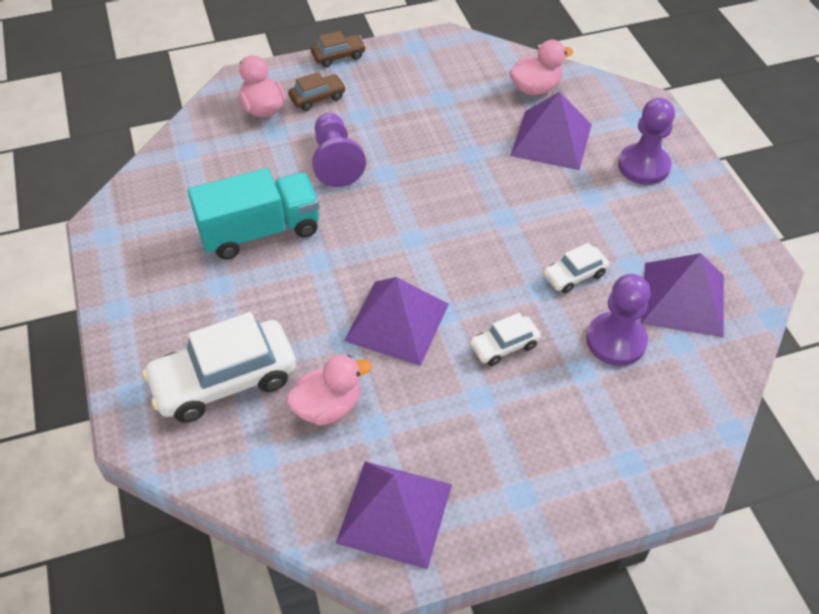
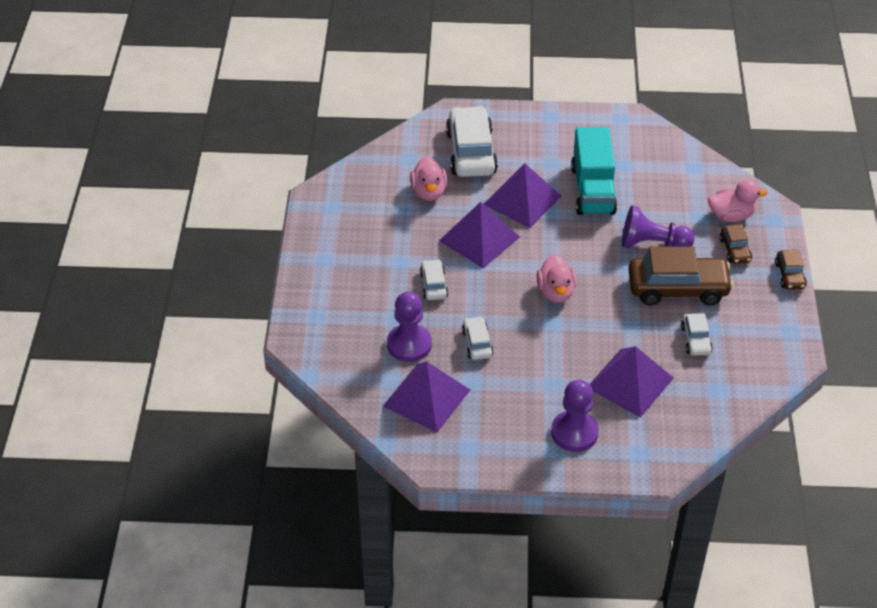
camera: 110 degrees right, 5 degrees down
purple pyramid [336,461,452,569] -> purple pyramid moved to [484,163,561,228]
pink duck [509,40,573,95] -> pink duck moved to [536,254,577,303]
none -> brown car [628,246,733,306]
none -> white car [681,313,713,356]

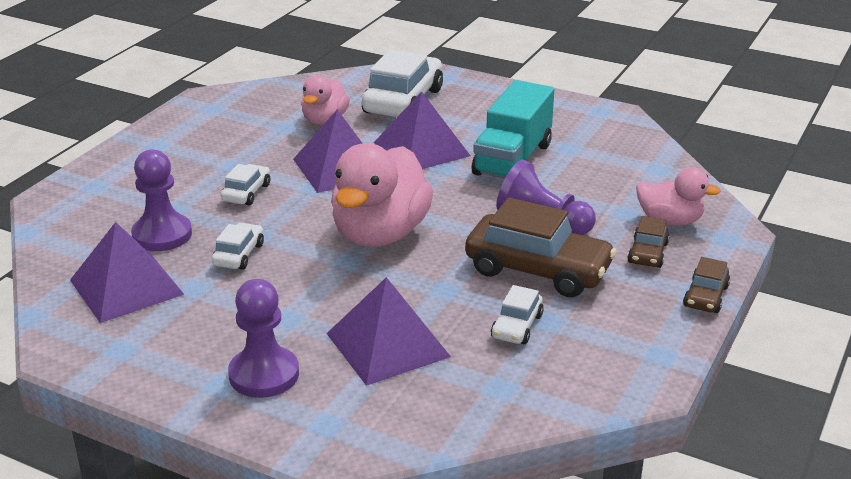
camera: 25 degrees right, 15 degrees down
pink duck [536,254,577,303] -> pink duck [331,143,433,247], size x1.78

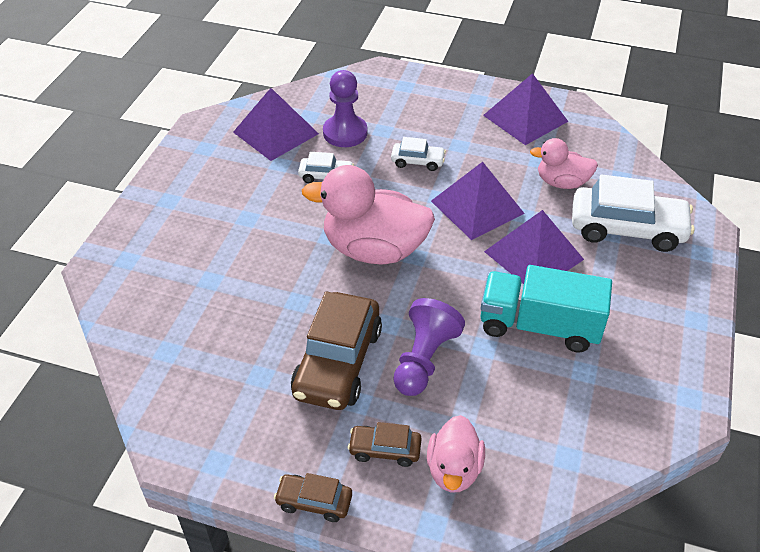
camera: 80 degrees right, 15 degrees up
purple pawn [228,279,299,398] -> none
purple pyramid [326,277,451,386] -> purple pyramid moved to [483,73,568,145]
white car [491,285,544,344] -> none

